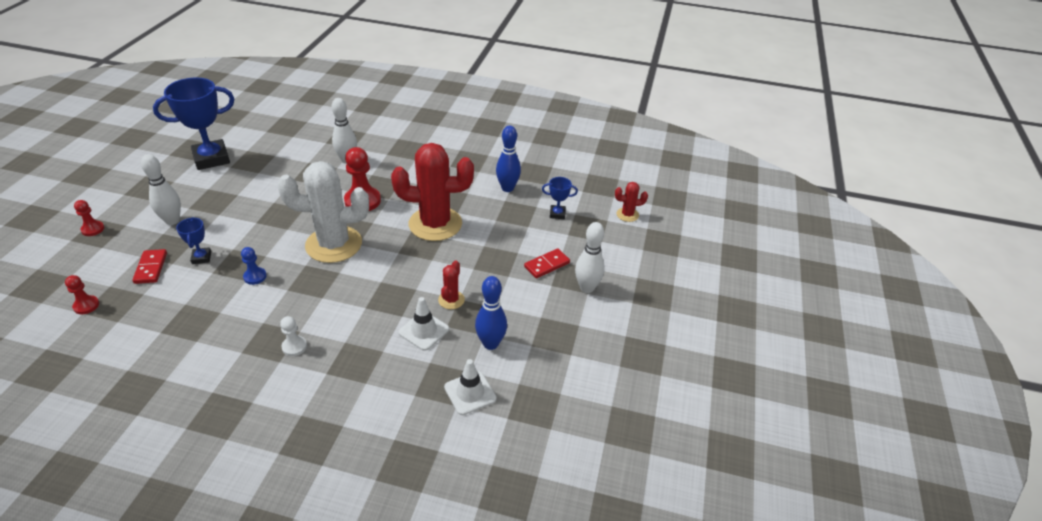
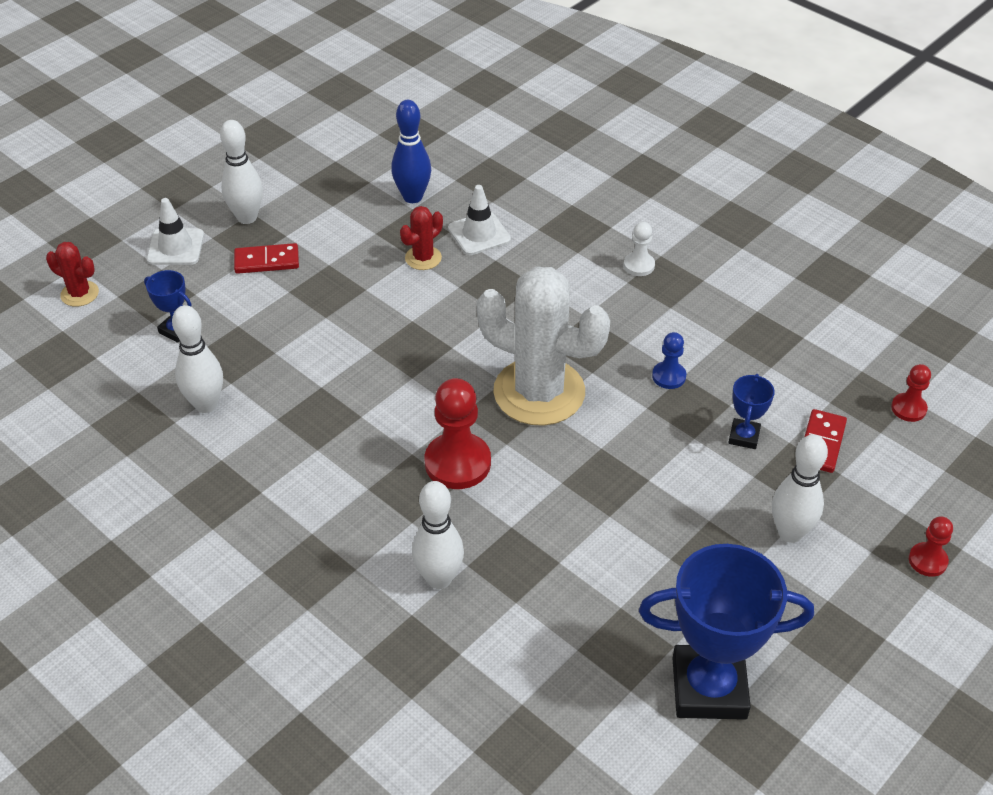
camera: 150 degrees left, 5 degrees up
red cactus [391,143,474,241] -> none
white traffic cone [444,359,497,415] -> white traffic cone moved to [147,198,204,265]
blue bowling pin [496,126,521,192] -> white bowling pin [172,305,223,413]

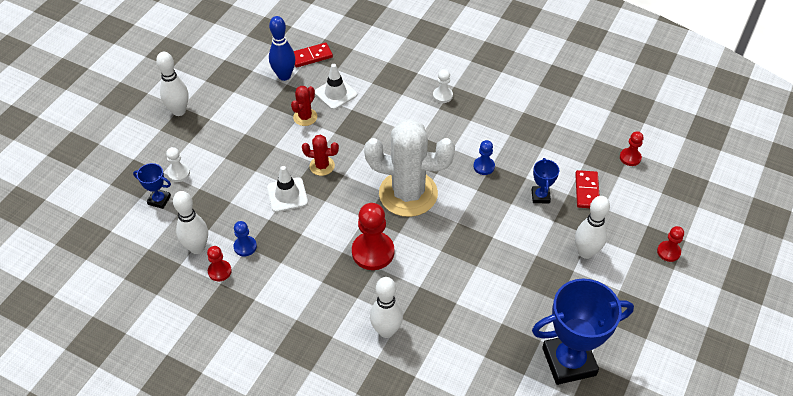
camera: 15 degrees left, 5 degrees up
red cactus [46,242,99,307] -> red cactus moved to [302,135,339,176]
white traffic cone [147,198,204,265] -> white traffic cone moved to [267,166,308,212]
red domino [234,243,299,274] -> red domino moved to [294,43,333,67]
none -> white pawn [166,147,190,182]
none -> red pawn [207,246,232,281]
none -> blue pawn [234,221,257,256]

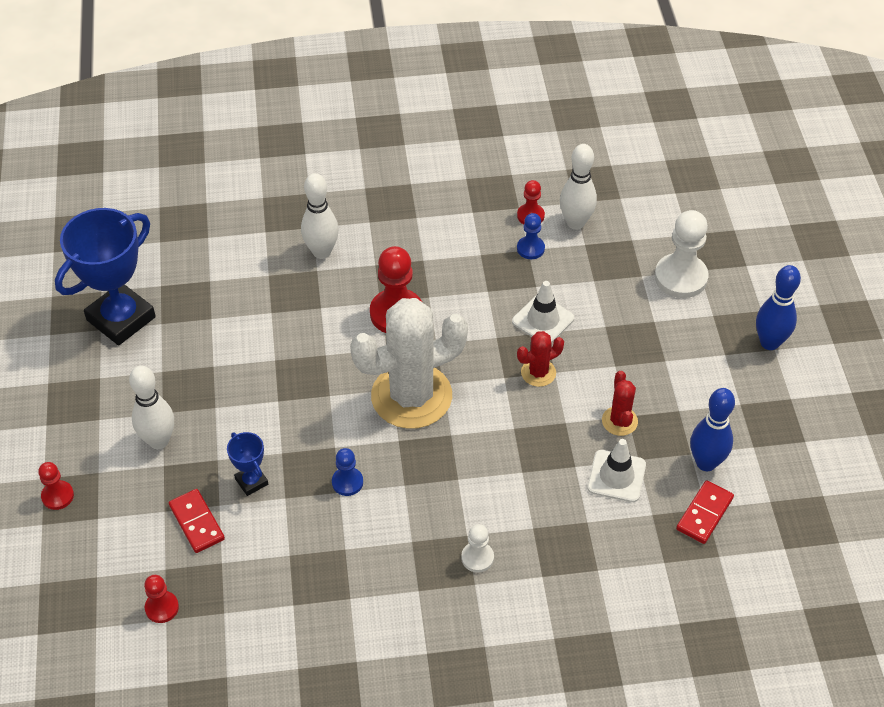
camera: 145 degrees right, 0 degrees up
blue trophy [133,163,171,209] -> none
white bowling pin [156,52,189,116] -> blue bowling pin [756,265,801,350]
white pawn [166,147,190,182] -> white pawn [655,210,708,298], size x1.86

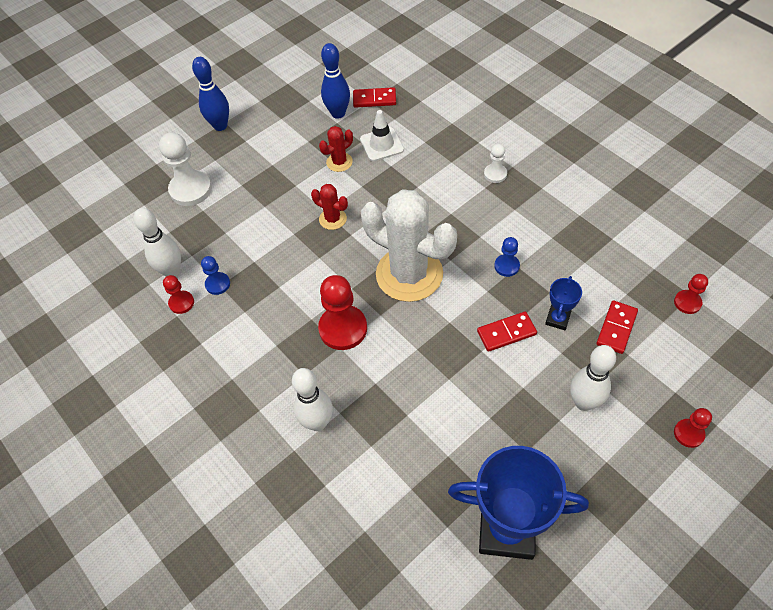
camera: 120 degrees left, 5 degrees up
white traffic cone [512,281,574,343] -> none
none -> red domino [477,312,537,352]

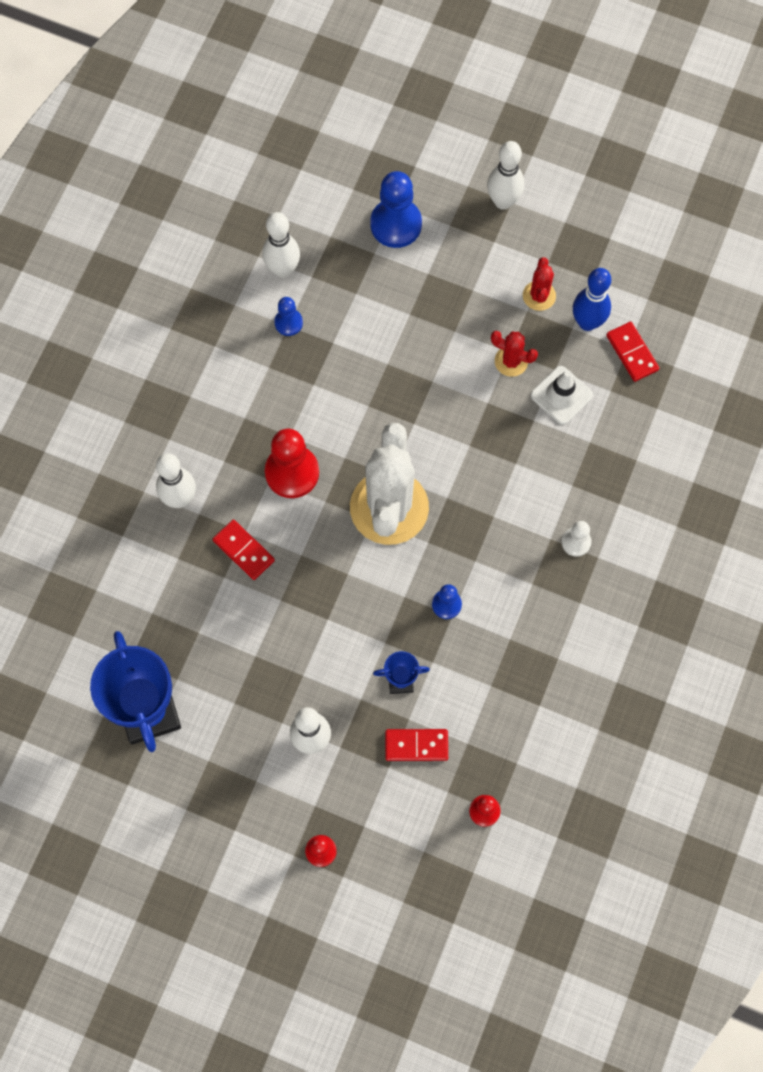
camera: 60 degrees right, 15 degrees up
white pawn [159,132,212,206] -> blue pawn [370,171,422,248]
red pawn [163,275,194,314] -> none
blue bowling pin [192,57,229,131] -> white bowling pin [487,141,524,210]
red cactus [311,184,348,230] -> red cactus moved to [523,257,556,311]
red domino [477,312,537,352] -> red domino moved to [213,520,275,580]

